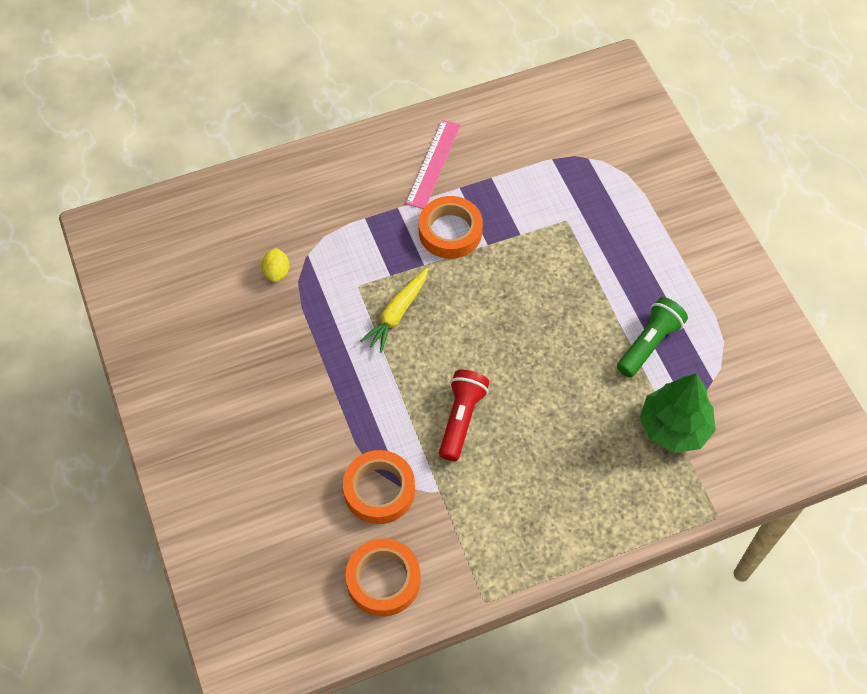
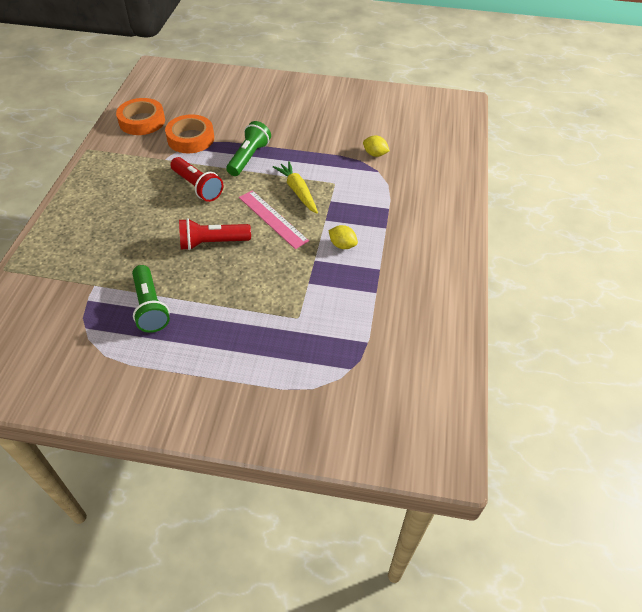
camera: 120 degrees right, 10 degrees down
pink ruler [405,120,461,209] -> pink ruler moved to [239,190,309,249]
orange tape [419,196,483,259] -> yellow lemon [328,225,358,249]
green tree [640,373,716,453] -> none
none -> red flashlight [179,218,251,250]
none -> green flashlight [226,121,271,176]

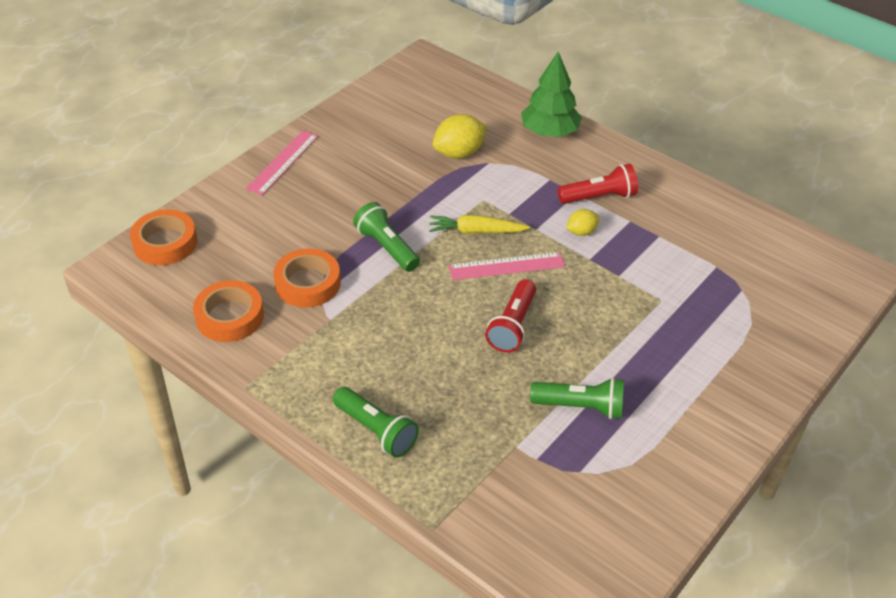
camera: 60 degrees left, 5 degrees down
red flashlight [170,157,223,202] -> red flashlight moved to [558,164,638,204]
yellow lemon [363,135,390,157] -> yellow lemon [433,114,487,159], size x1.75
none -> orange tape [130,209,197,265]
none -> pink ruler [246,130,318,195]
none -> green flashlight [333,387,419,458]
none -> green tree [521,52,582,137]

